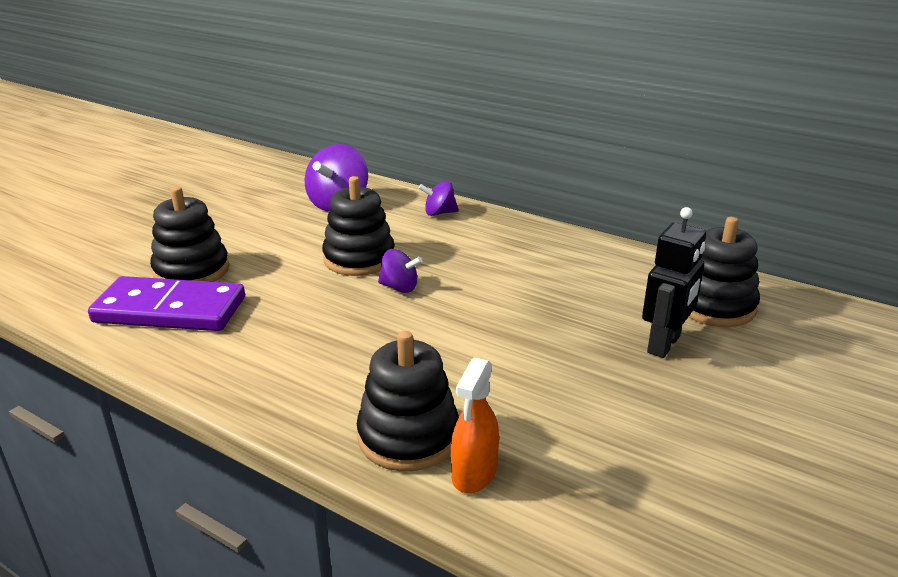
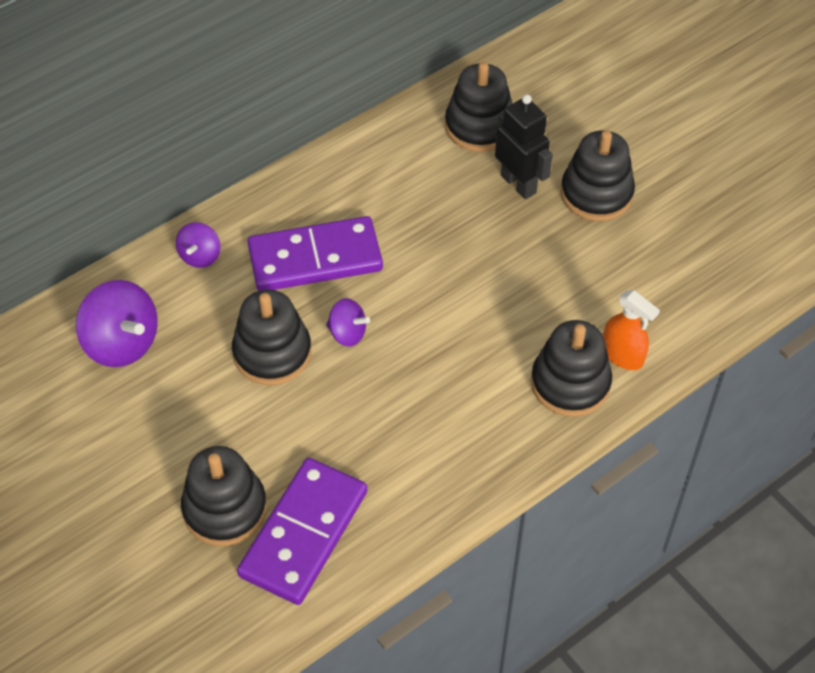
camera: 70 degrees left, 25 degrees up
purple spinning top [378,249,422,293] -> purple spinning top turned 75 degrees clockwise [326,298,370,347]
none -> purple domino [247,216,383,291]
none -> black stacking toy [561,130,635,221]

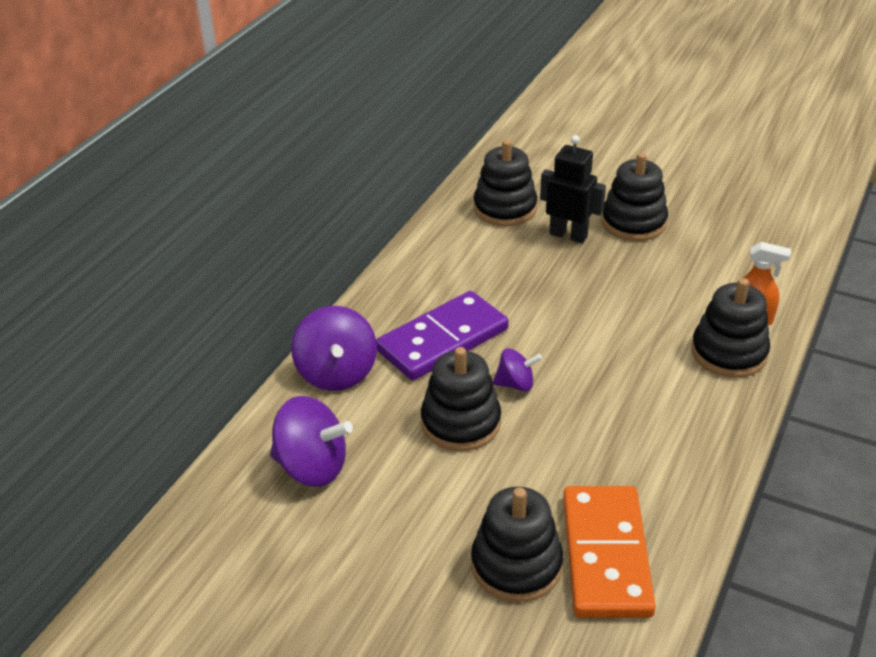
camera: 25 degrees left, 15 degrees down
purple spinning top [176,222,220,268] -> purple spinning top [291,306,377,391], size x1.78
purple domino [237,458,367,605] -> orange domino [563,486,656,618]

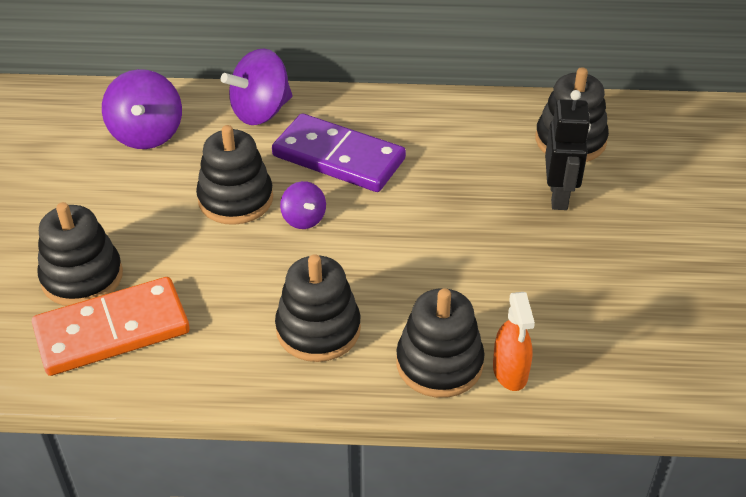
camera: 65 degrees right, 5 degrees up
black stacking toy [601,153,668,241] -> black stacking toy moved to [275,254,361,362]

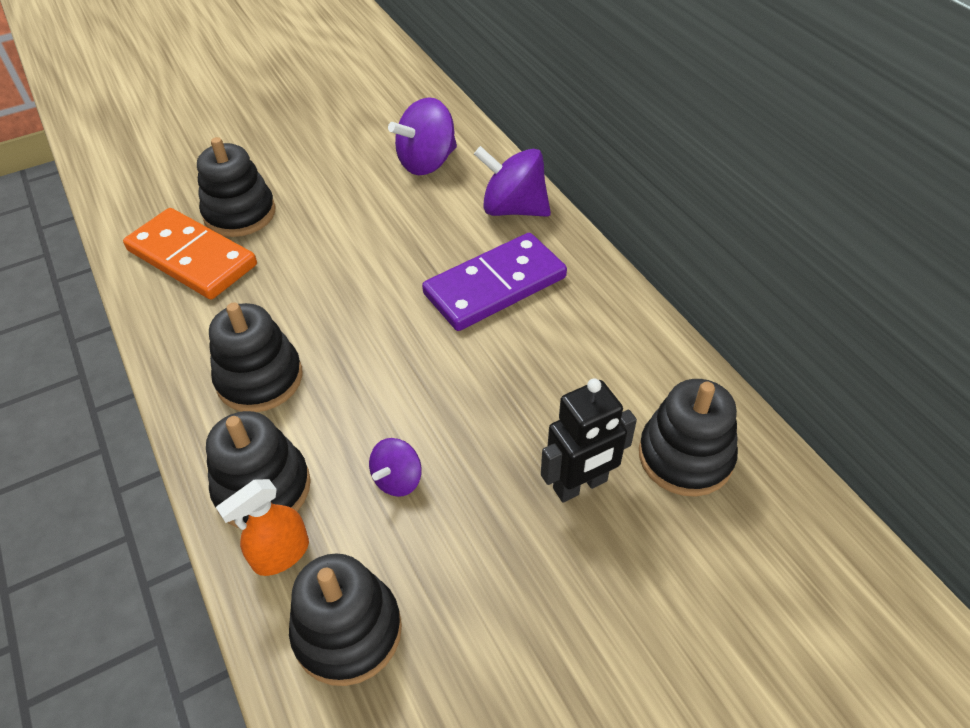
camera: 60 degrees right, 5 degrees up
black stacking toy [196,125,273,225] -> black stacking toy moved to [289,553,402,686]
purple domino [272,113,406,192] -> purple domino turned 60 degrees clockwise [422,233,567,331]
purple spinning top [280,181,326,229] -> purple spinning top moved to [369,438,422,497]

